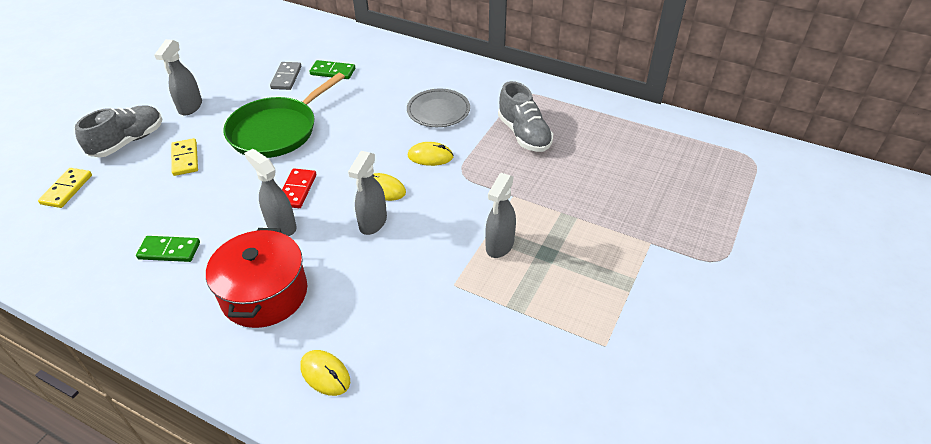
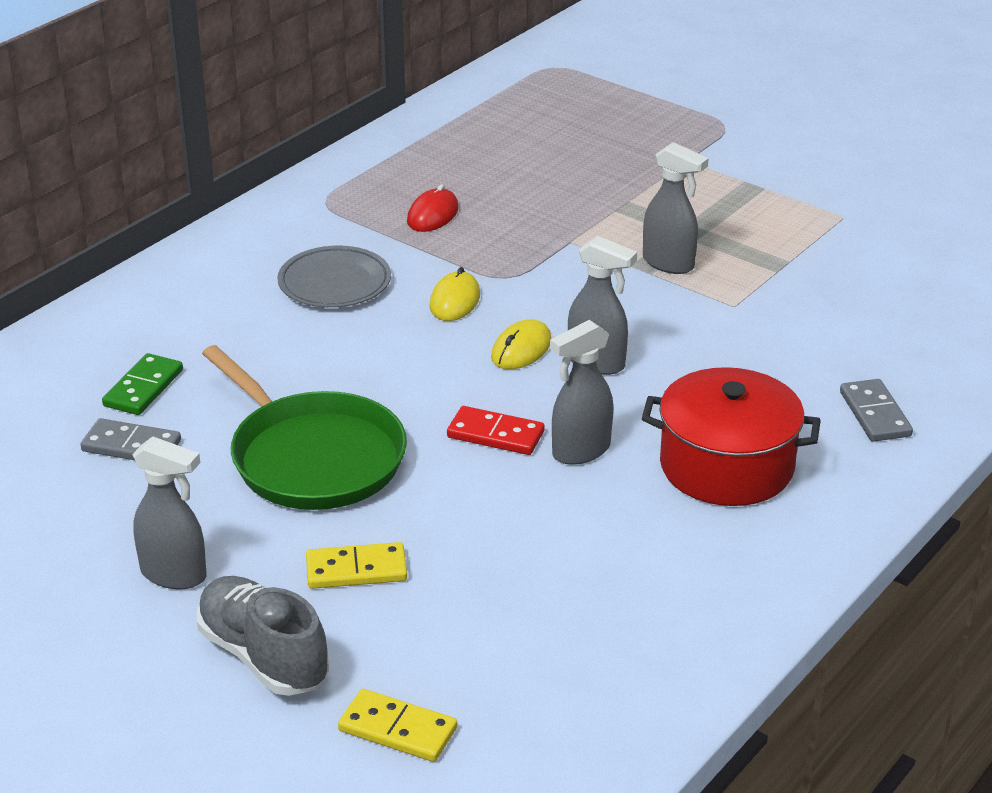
camera: 80 degrees left, 10 degrees down
green domino [136,236,200,262] -> none
yellow mouse [300,350,350,396] -> grey domino [840,379,913,442]
grey shoe [498,81,553,152] -> red mouse [407,184,459,232]

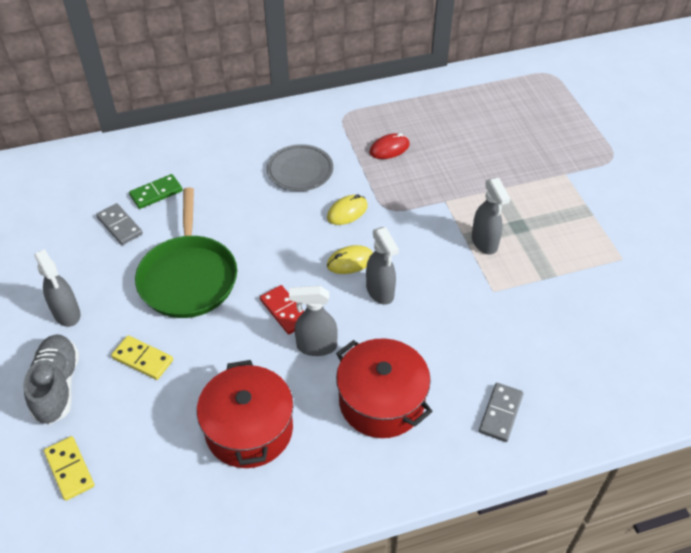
camera: 35 degrees right, 15 degrees up
none -> red pot [197,360,293,468]

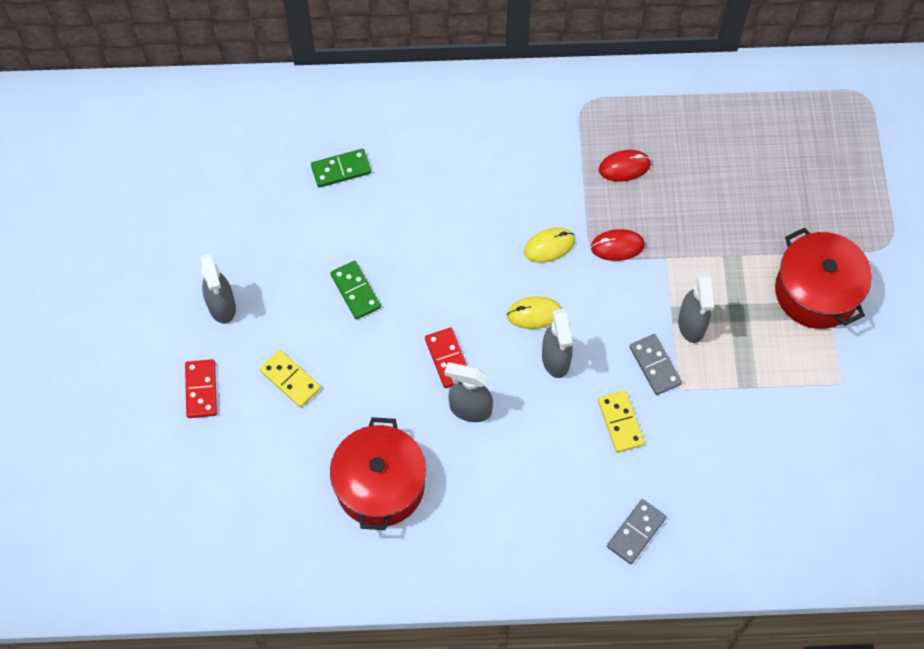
camera: 15 degrees right, 15 degrees up
grey shoe [24,334,79,425] -> red domino [185,359,217,418]
yellow domino [44,436,95,501] -> yellow domino moved to [598,390,645,453]
grey domino [96,203,143,245] -> grey domino moved to [629,334,682,395]
green pan [135,187,237,318] -> green domino [330,261,381,320]
grey plate [267,144,333,191] -> none
red pot [336,338,433,438] -> red pot moved to [775,228,872,329]
none -> red mouse [591,229,645,261]

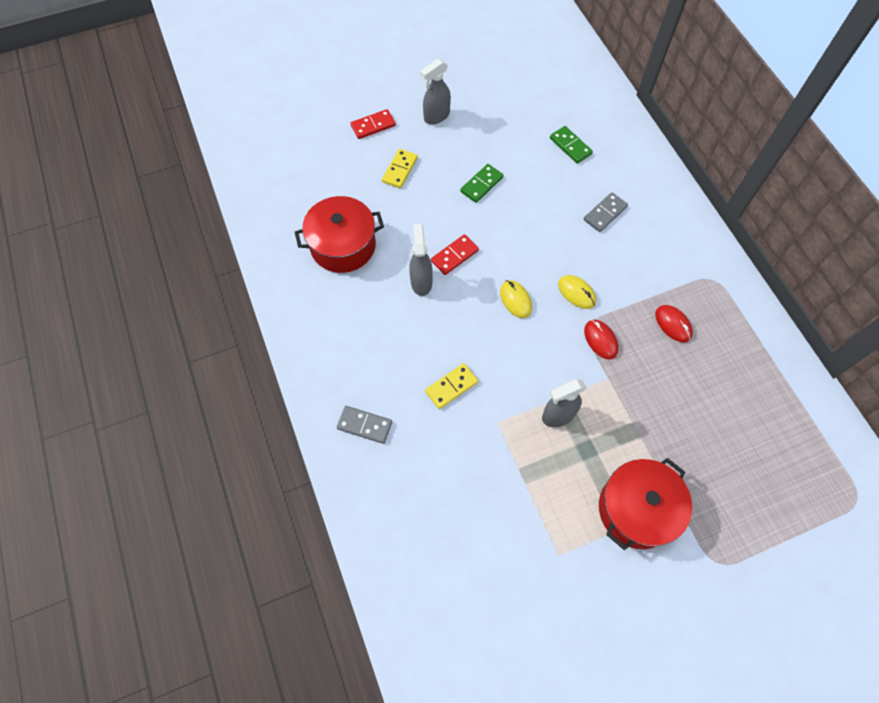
camera: 70 degrees right, 0 degrees up
grey spray bottle [542,309,573,378] -> none
grey domino [629,334,682,395] -> grey domino moved to [584,192,628,232]

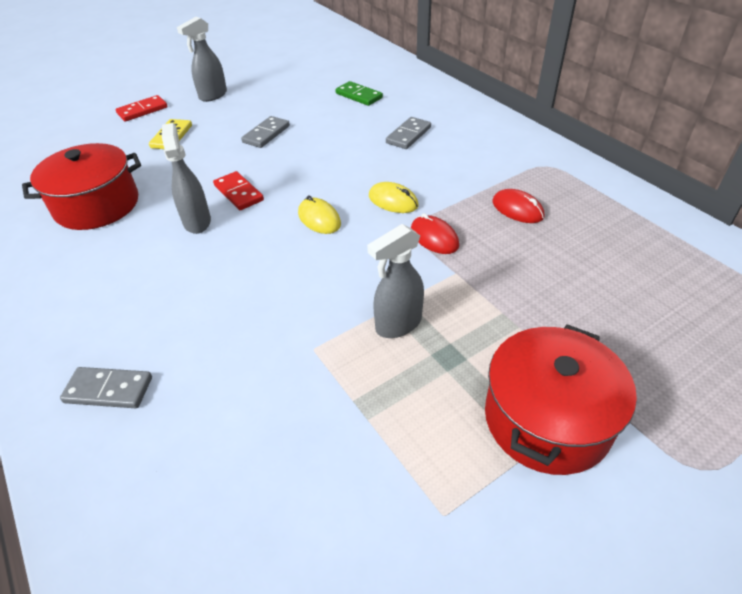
camera: 10 degrees left, 20 degrees down
yellow domino [425,363,478,409] -> none
red domino [431,234,479,275] -> red domino turned 75 degrees counterclockwise [213,171,264,210]
green domino [460,164,503,203] -> grey domino [241,116,290,148]

